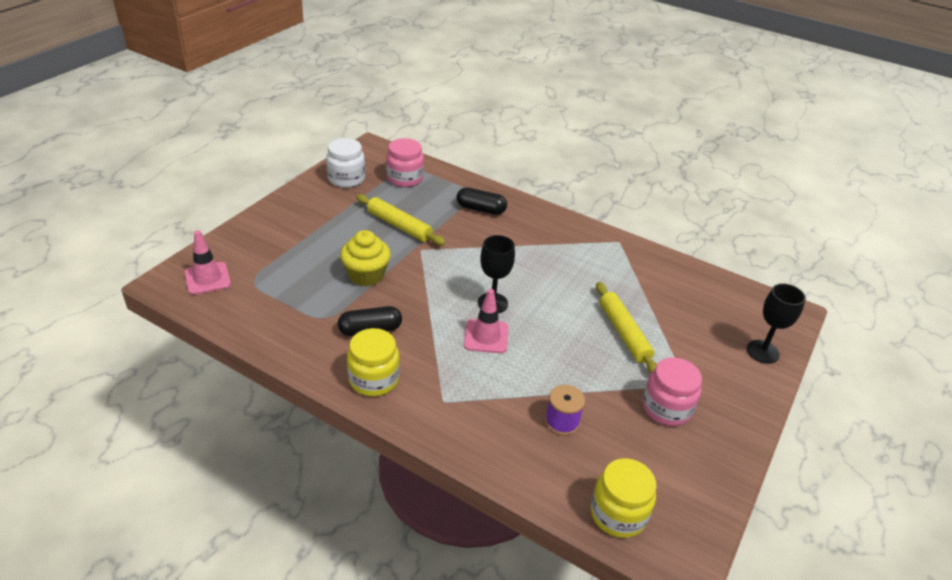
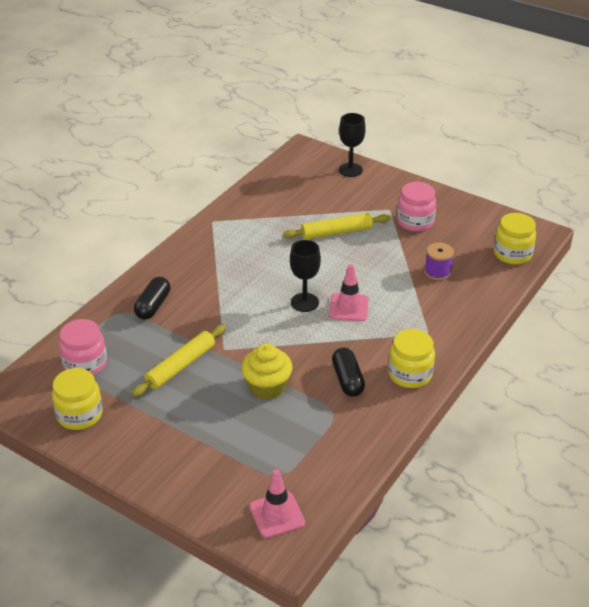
camera: 85 degrees left, 0 degrees up
white jar [326,138,365,188] -> yellow jar [52,368,103,430]

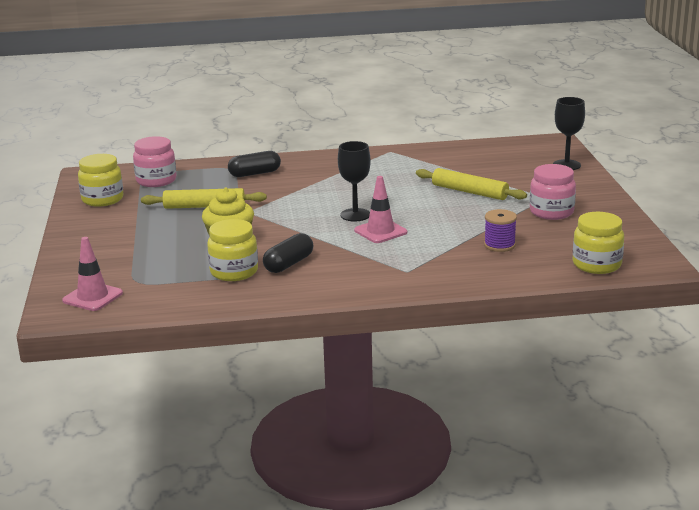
camera: 50 degrees right, 15 degrees down
yellow jar [388,329,435,388] -> yellow jar moved to [207,219,258,281]

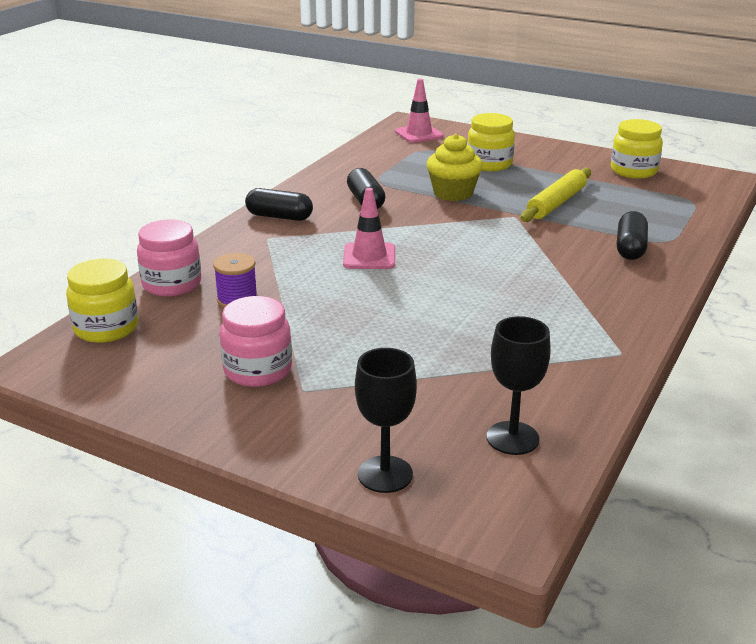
camera: 125 degrees right, 5 degrees up
pink jar [133,136,176,187] -> pink jar moved to [137,220,201,297]
yellow jar [207,219,258,281] -> yellow jar moved to [467,113,515,171]
black goblet [338,141,371,222] -> black goblet moved to [487,316,551,455]
yellow rolling pin [416,168,527,200] -> none
none -> black capsule [245,188,313,221]

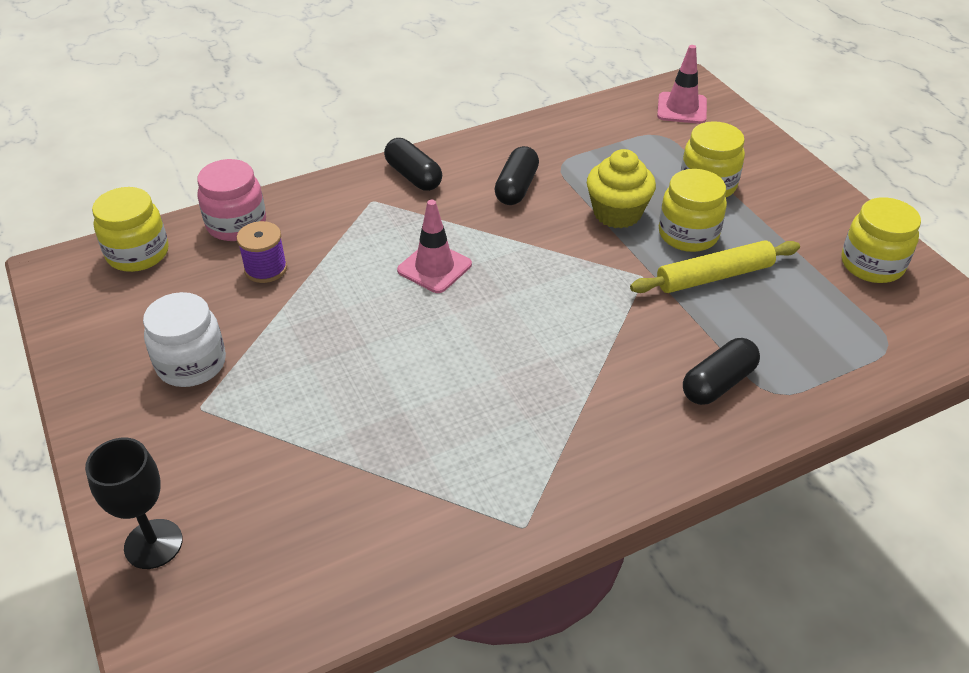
camera: 35 degrees right, 15 degrees up
pink jar [220,296,292,387] -> white jar [143,292,226,387]
black goblet [487,316,551,455] -> none
none -> yellow jar [659,169,727,252]

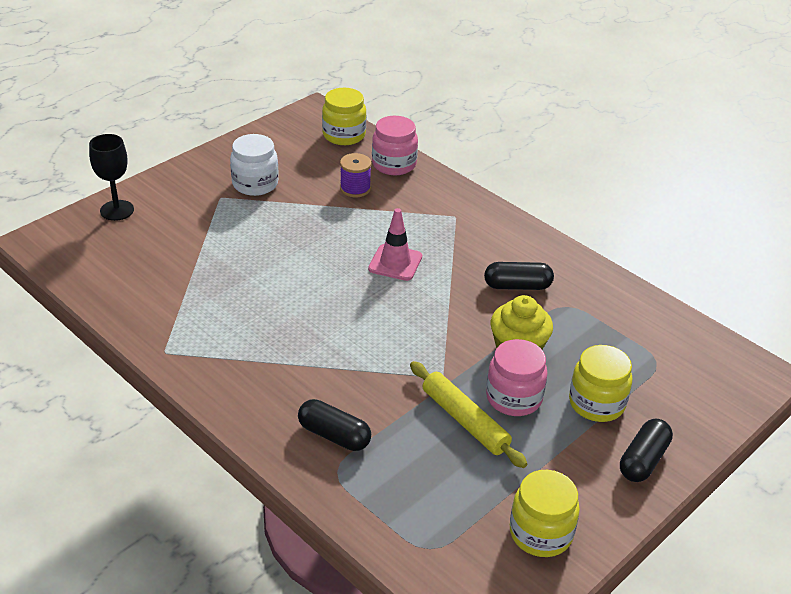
camera: 70 degrees right, 5 degrees down
black capsule [384,138,442,191] -> black capsule moved to [620,419,673,482]
pink traffic cone [657,45,707,124] -> none
yellow jar [659,169,727,252] -> pink jar [486,339,547,416]

